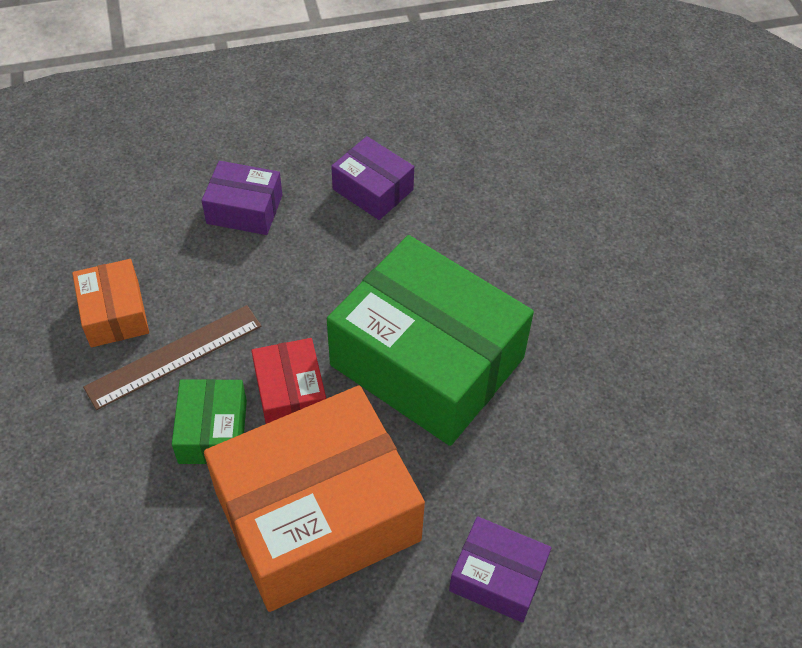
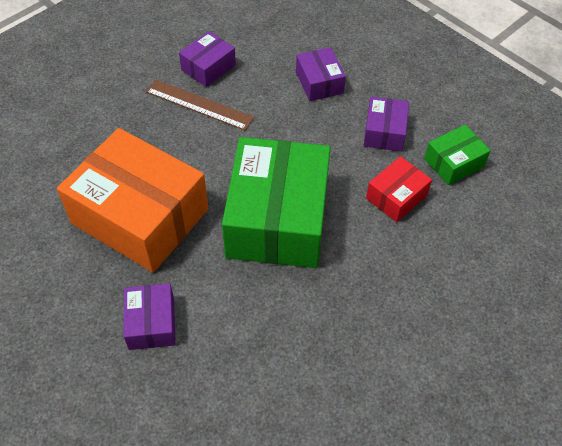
camera: 60 degrees right, 0 degrees up
orange box [72,259,149,347] -> purple box [179,31,236,87]
green box [172,379,247,464] -> green box moved to [424,125,491,185]
red box [251,338,326,424] -> red box moved to [366,156,432,222]

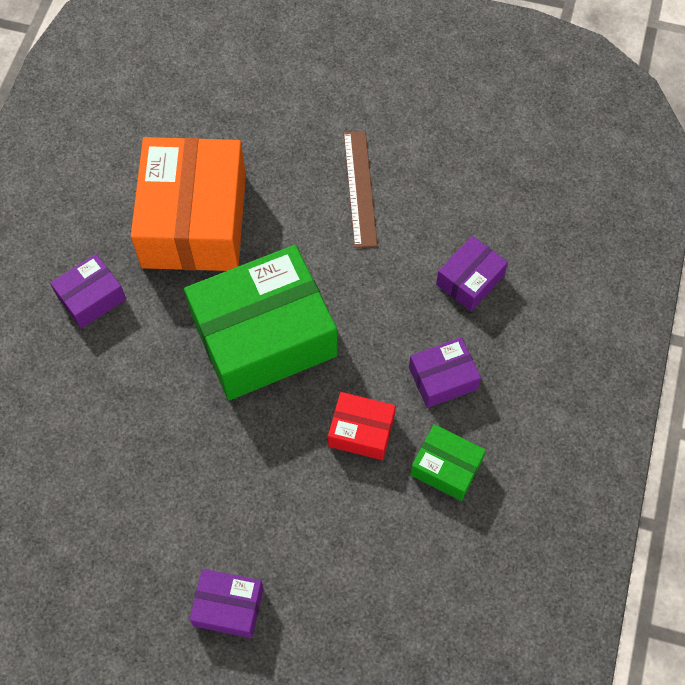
camera: 60 degrees right, 10 degrees up
purple box [179,31,236,87] -> purple box moved to [189,569,264,638]

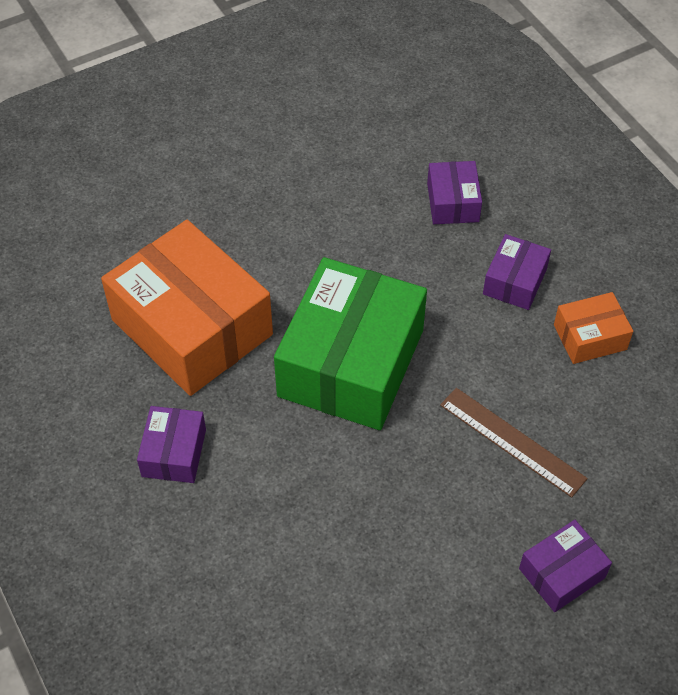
camera: 45 degrees left, 10 degrees down
red box [328,392,396,460] -> none
brown ruler [344,131,378,248] -> brown ruler moved to [440,388,588,498]
green box [410,424,486,501] -> orange box [554,292,633,364]

